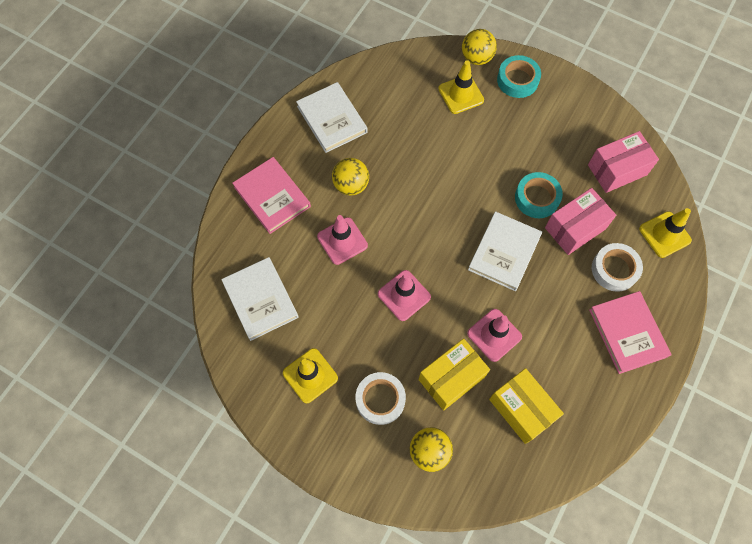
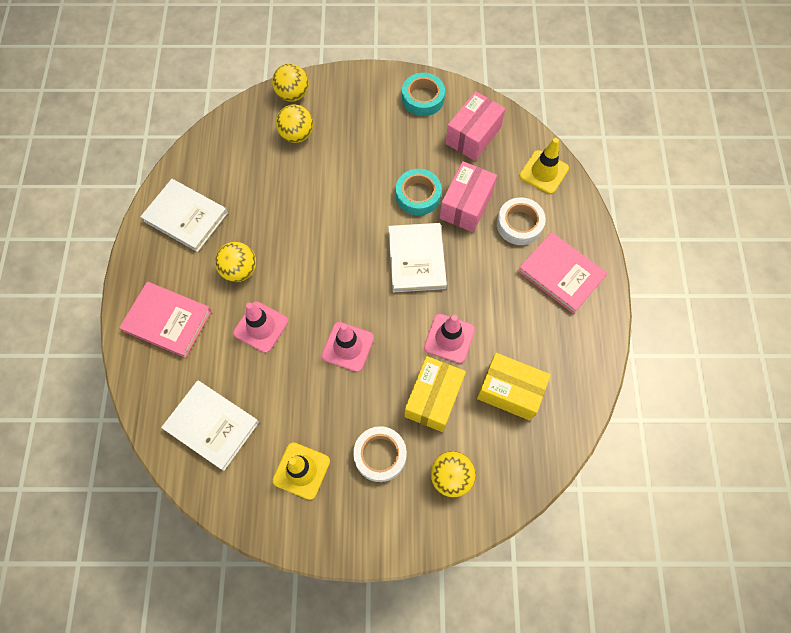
camera: 30 degrees left, 0 degrees up
yellow traffic cone [439,60,484,114] -> yellow ball [276,104,313,143]
turquoise tape [497,55,541,98] -> turquoise tape moved to [402,73,445,116]

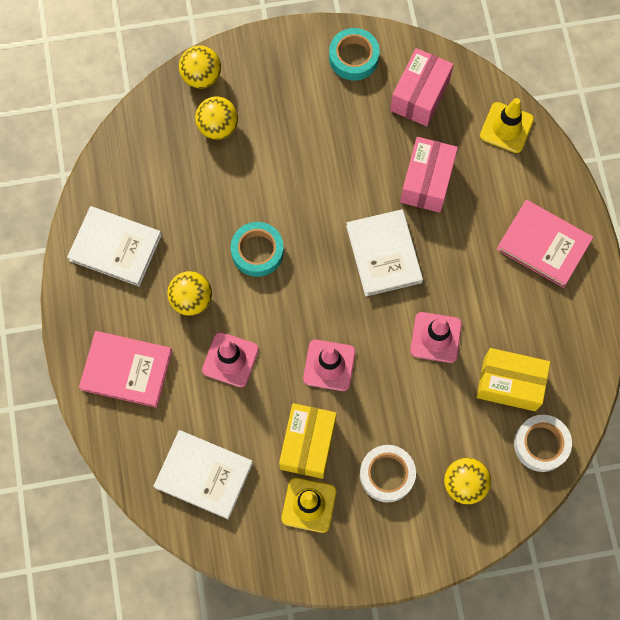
camera: 10 degrees left, 5 degrees up
turquoise tape [396,169,442,216] -> turquoise tape moved to [231,222,284,277]
yellow box [404,356,466,432] -> yellow box moved to [279,403,337,479]
white tape [497,197,546,245] -> white tape moved to [514,415,572,472]

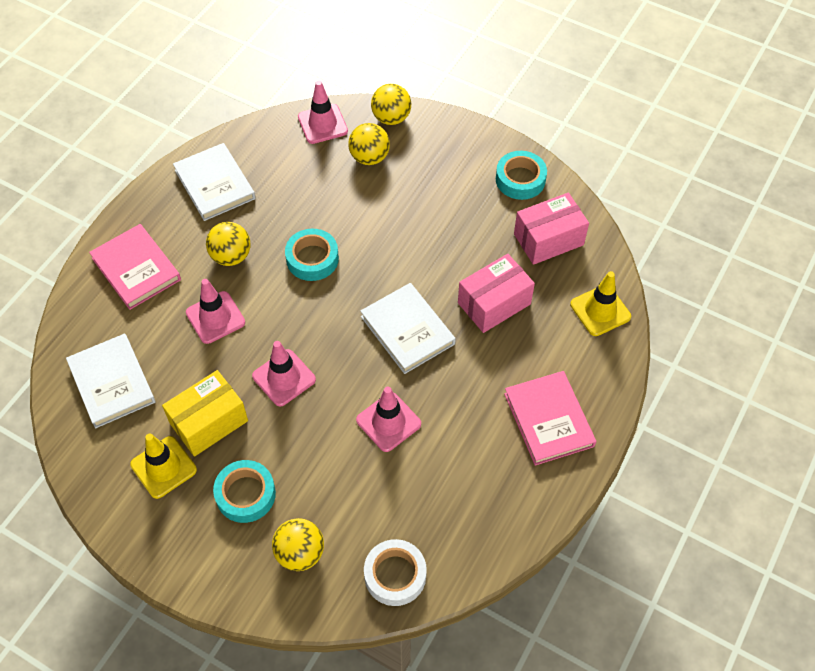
camera: 40 degrees right, 15 degrees down
white book [346,209,423,296] -> white book turned 60 degrees counterclockwise [360,283,456,374]
white tape [360,445,416,503] -> turquoise tape [213,460,276,523]
yellow box [476,348,550,411] -> none
none -> pink traffic cone [298,80,348,144]

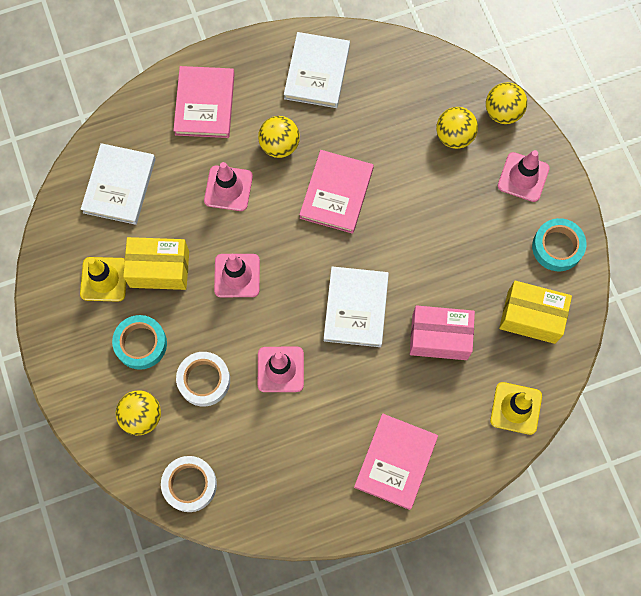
camera: 40 degrees right, 15 degrees up
turquoise tape [285,229,339,281] -> pink book [299,150,374,234]
pink traffic cone [298,80,348,144] -> pink traffic cone moved to [498,150,550,202]
pink box [514,193,589,265] -> yellow box [499,281,572,344]
none -> white tape [176,352,230,406]

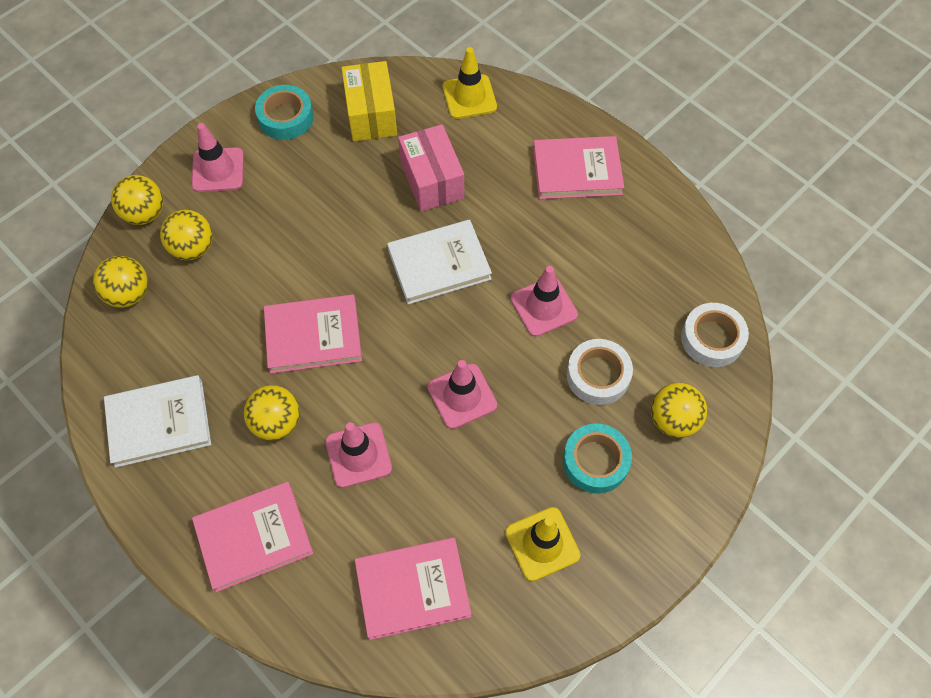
camera: 115 degrees left, 10 degrees down
white book [81,143,156,225] -> pink book [355,537,471,640]
yellow box [123,237,189,290] -> none
none -> yellow ball [93,256,148,307]

